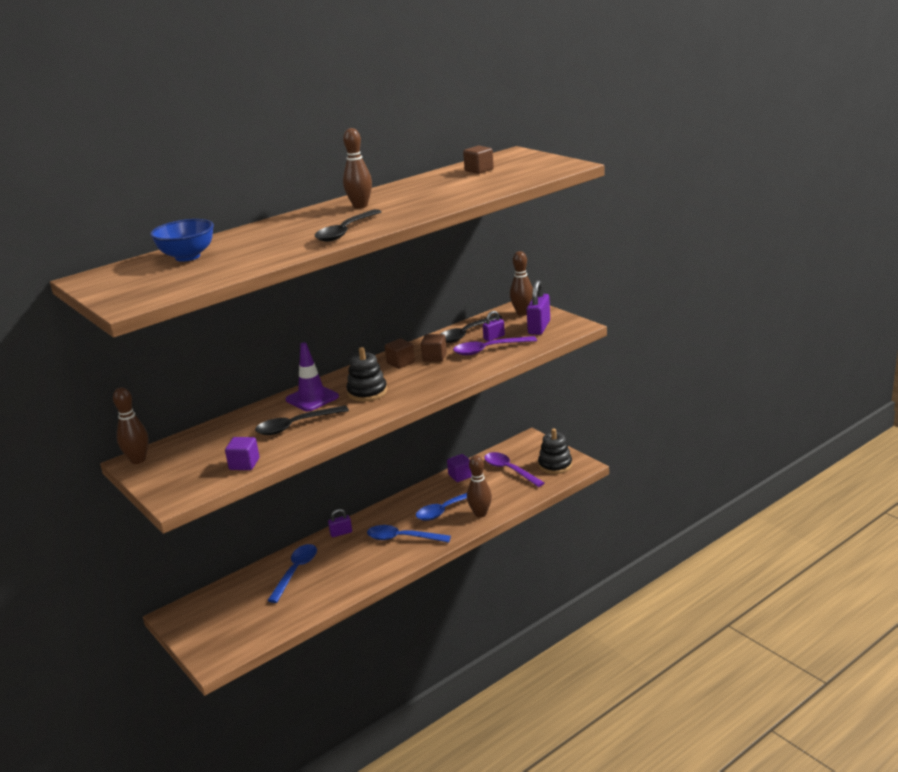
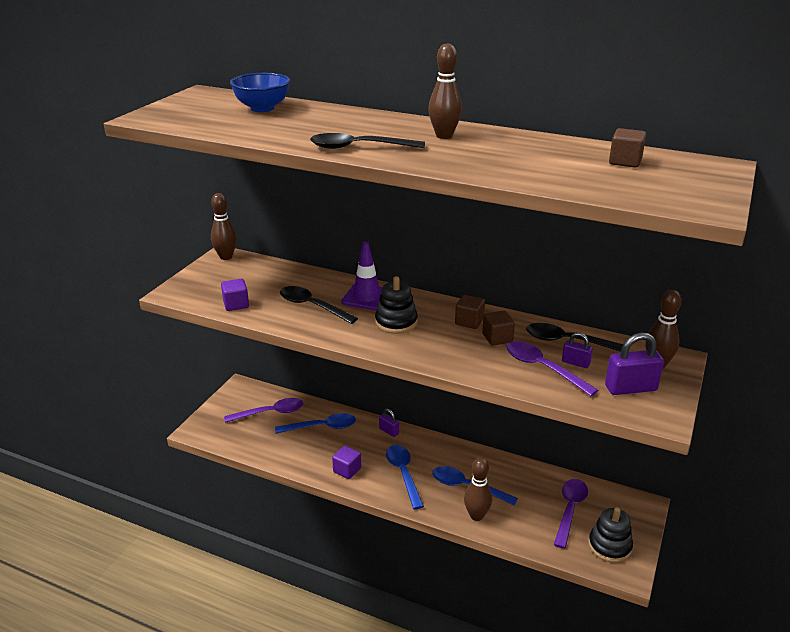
camera: 60 degrees right, 5 degrees up
purple cube [447,454,472,482] -> purple cube moved to [332,446,361,479]
none -> purple spoon [224,398,303,423]

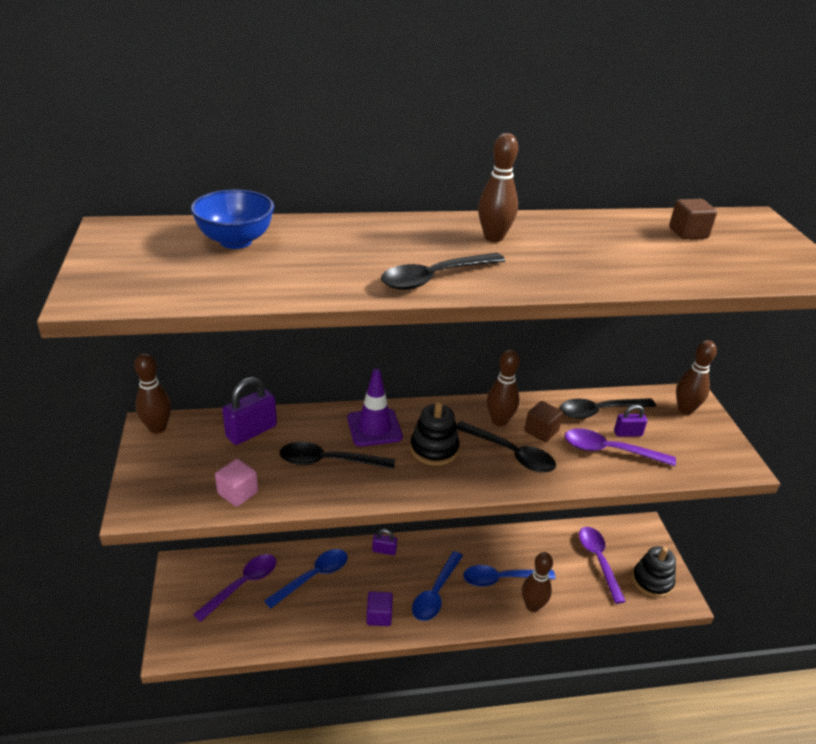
camera: 35 degrees left, 5 degrees up
purple cube [221,279,249,311] -> pink cube [215,459,258,507]
blue spoon [386,445,424,509] -> blue spoon turned 105 degrees counterclockwise [412,551,463,621]
brown cube [455,295,485,329] -> brown bowling pin [487,349,520,426]
purple padlock [605,332,664,395] -> purple padlock moved to [222,377,277,445]
none -> black spoon [456,421,556,473]

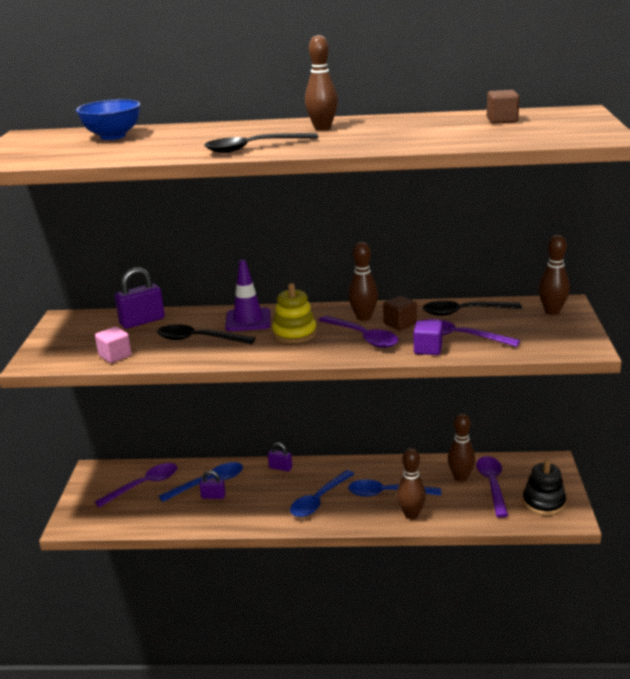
camera: 15 degrees right, 10 degrees down
brown bowling pin [134,353,171,434] -> brown bowling pin moved to [448,414,475,482]
purple cube [366,591,393,626] -> purple cube moved to [414,320,443,355]
black stacking toy [410,401,460,466] -> yellow stacking toy [272,283,317,343]
black spoon [456,421,556,473] -> purple spoon [319,316,399,348]
purple padlock [614,405,647,437] -> purple padlock moved to [199,470,226,499]

